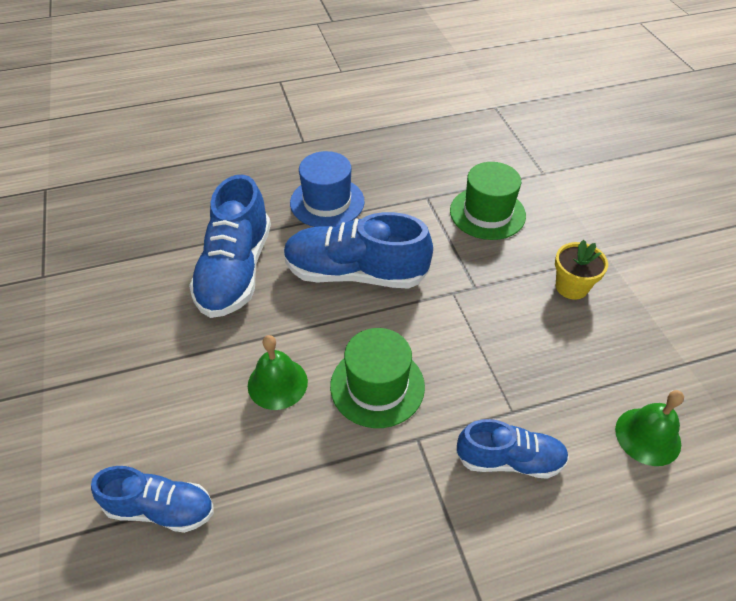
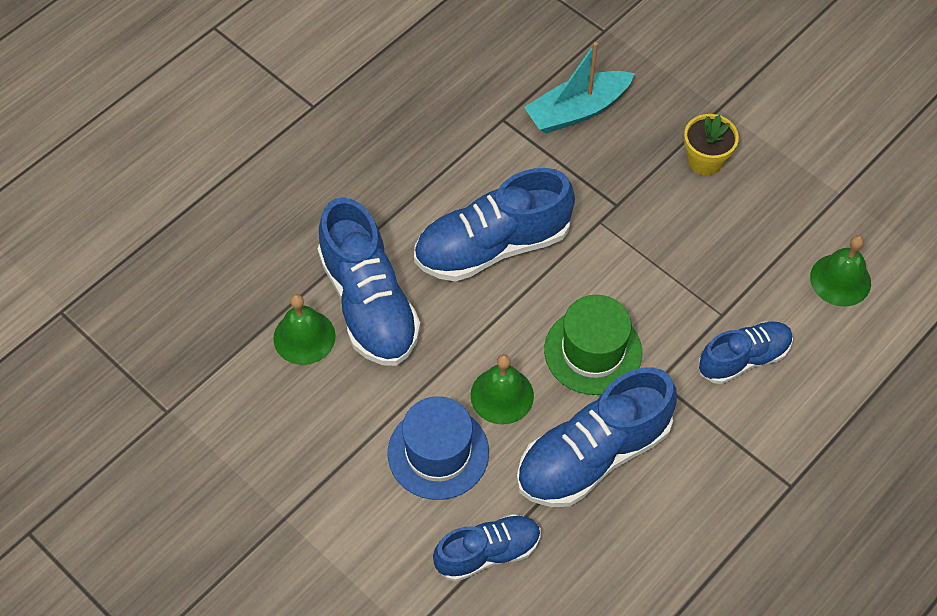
camera: 30 degrees left, 10 degrees up
blue hat [290,151,365,227] -> blue hat moved to [388,396,489,500]
green hat [450,162,526,240] -> turquoise boat [524,42,635,133]
none -> green bell [273,294,336,365]
none -> blue shoe [517,367,677,507]

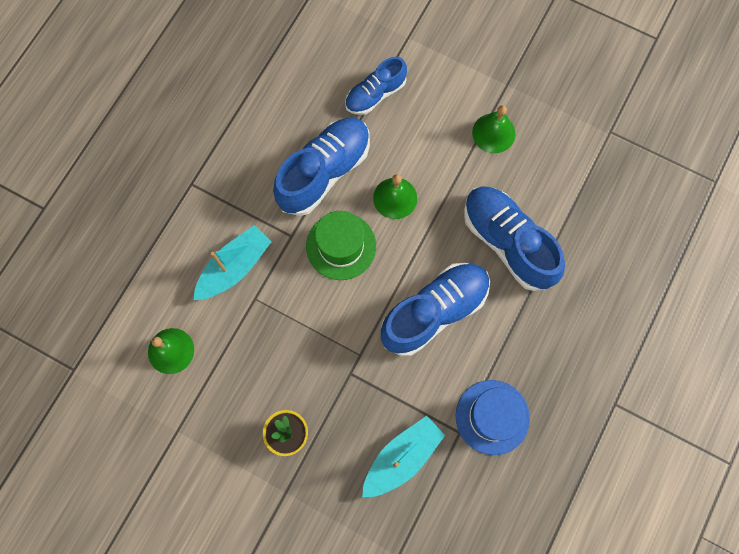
camera: 165 degrees right, 15 degrees up
green bell [273,294,336,365] -> green bell moved to [472,105,515,153]
blue hat [388,396,489,500] -> blue hat moved to [455,380,530,455]
blue shoe [699,321,793,384] -> turquoise boat [194,225,272,300]

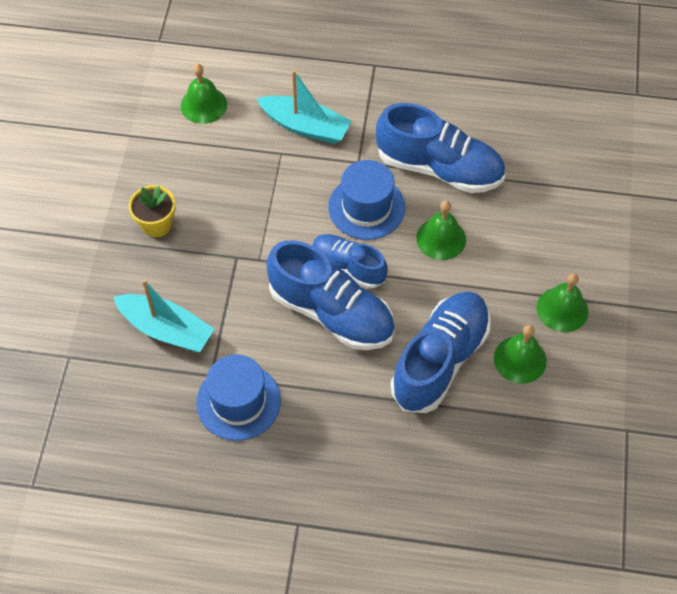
camera: 70 degrees right, 15 degrees down
green hat [306,211,376,280] -> blue hat [328,160,405,240]
blue shoe [345,57,407,115] -> blue shoe moved to [312,234,388,289]
none -> green bell [494,325,547,384]

